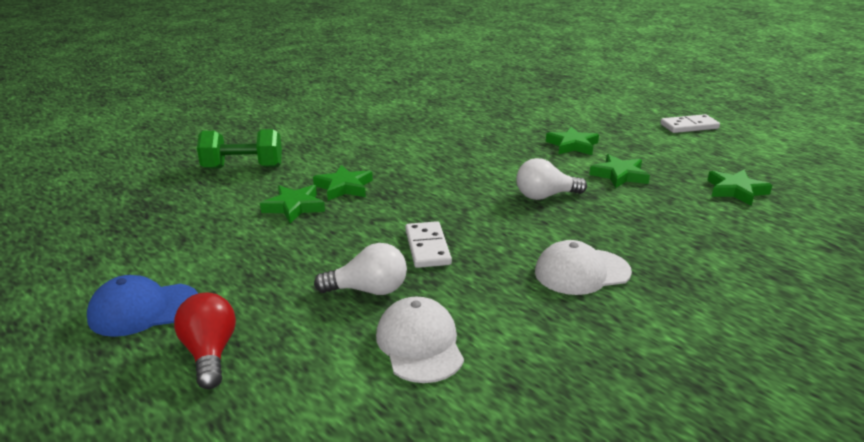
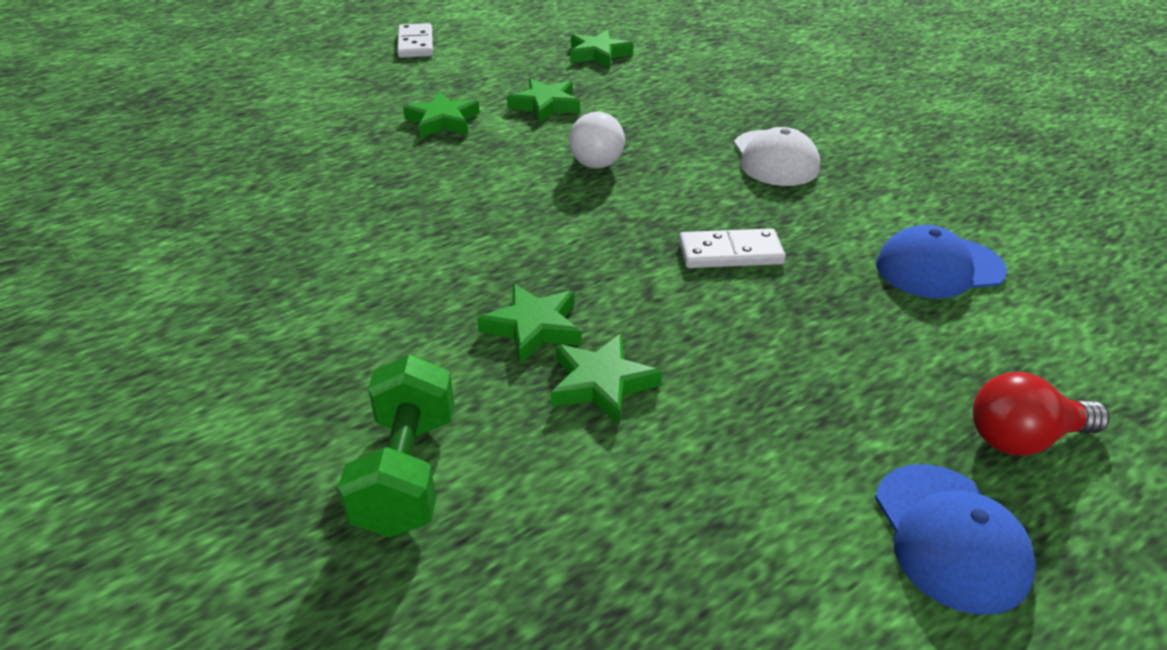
camera: 85 degrees left, 10 degrees up
white light bulb [314,243,407,295] -> none
white cap [376,297,464,383] -> blue cap [876,225,1007,298]

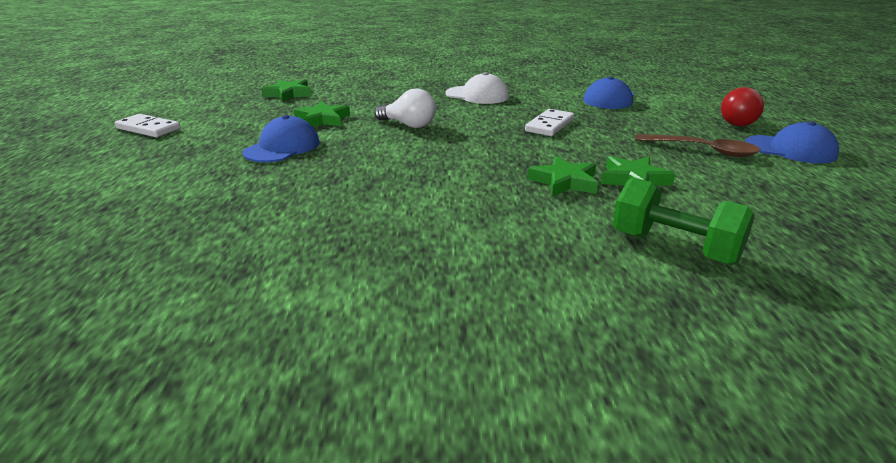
camera: 55 degrees left, 10 degrees down
green star [403,92,480,138] -> blue cap [242,115,320,163]
none -> brown spoon [635,134,761,157]

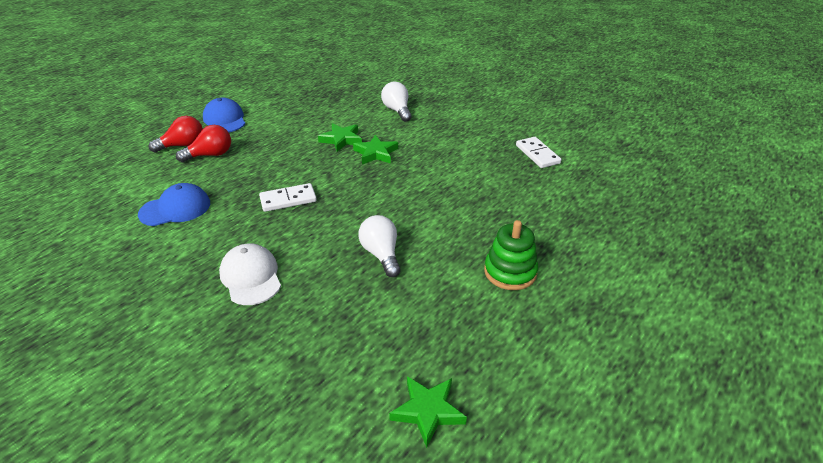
camera: 140 degrees left, 10 degrees up
white domino [115,114,181,137] -> white domino moved to [516,137,561,168]
blue cap [242,115,320,163] -> green stacking toy [484,220,539,290]
green star [294,101,350,127] -> none
green dumbbell [613,177,755,265] -> white light bulb [381,82,412,122]
brown spoon [635,134,761,157] -> none
none -> red light bulb [176,125,231,162]

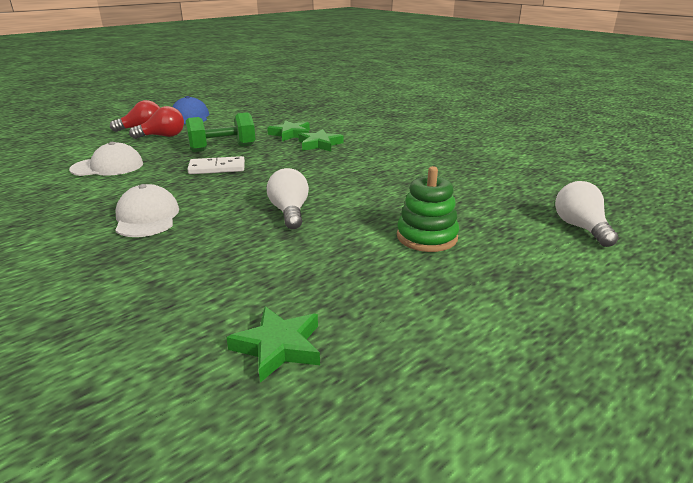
camera: 10 degrees right, 10 degrees down
blue cap [138,183,210,226] -> white cap [69,142,143,176]
white light bulb [381,82,412,122] -> white light bulb moved to [555,181,619,247]
white domino [516,137,561,168] -> none
none -> green dumbbell [186,112,256,152]

